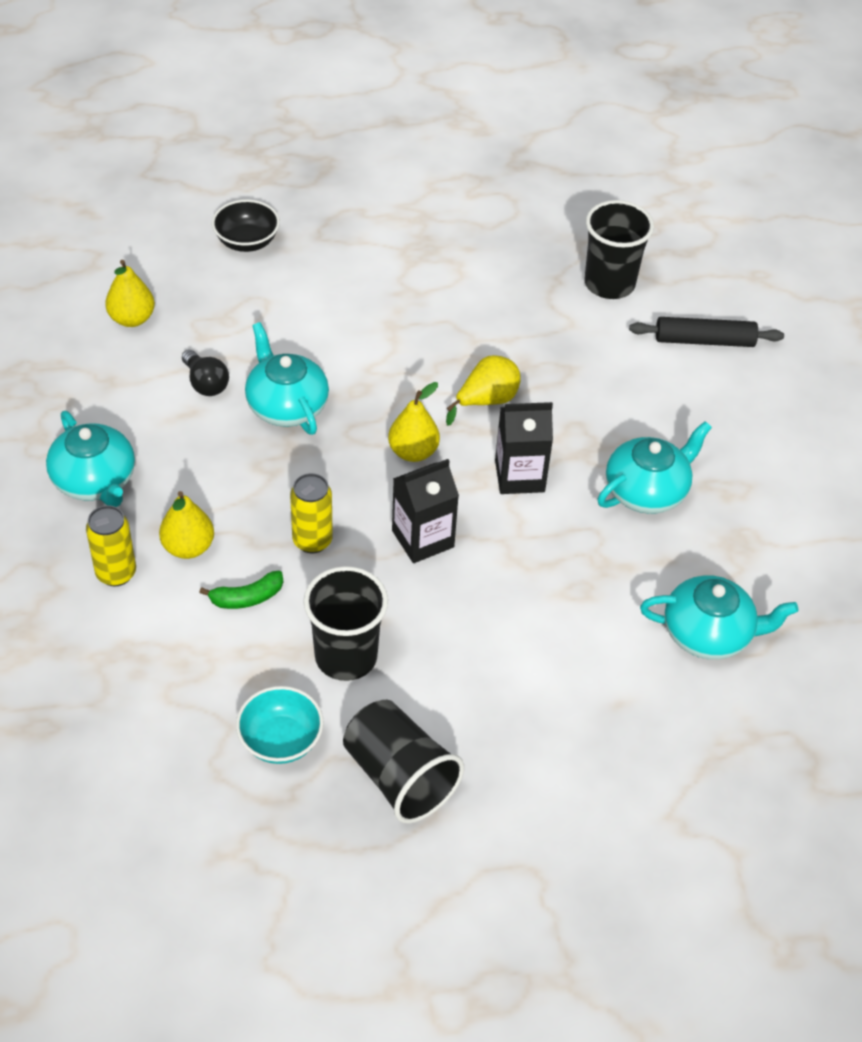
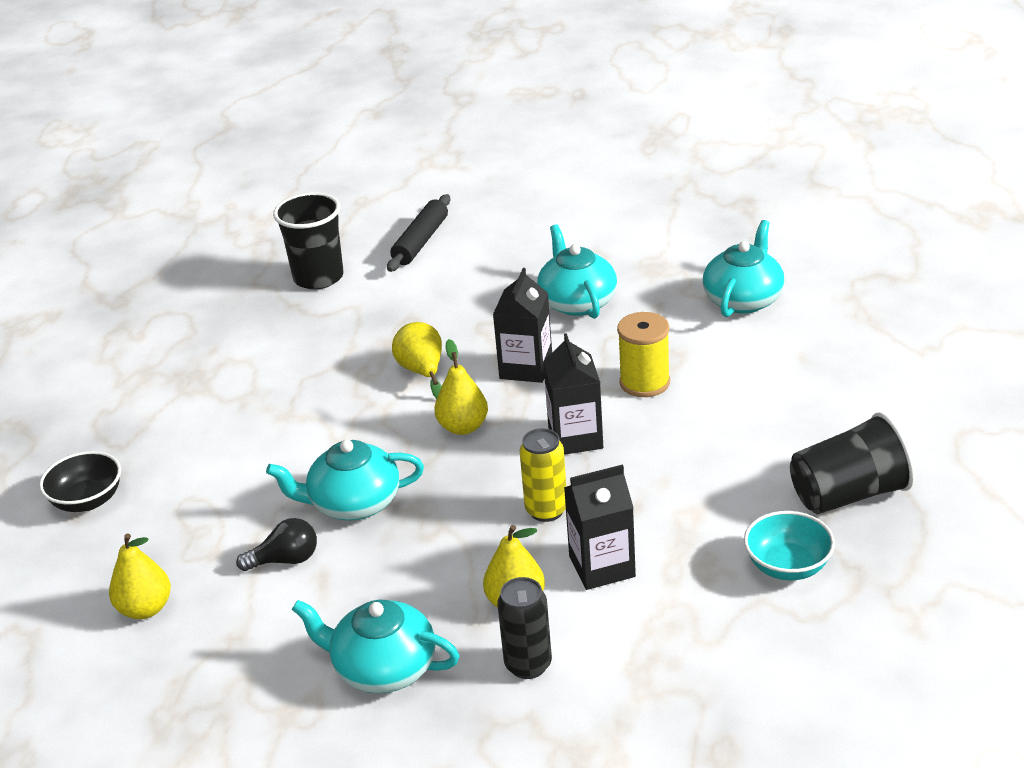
camera: 65 degrees left, 15 degrees down
turquoise teapot [46,411,135,507] -> turquoise teapot turned 150 degrees counterclockwise [292,600,460,693]
yellow can [86,505,136,586] -> black can [497,577,552,679]
green banana [199,571,283,609] -> black carton [564,465,636,590]
black cup [303,566,388,681] -> none
none -> yellow spool [617,312,670,397]

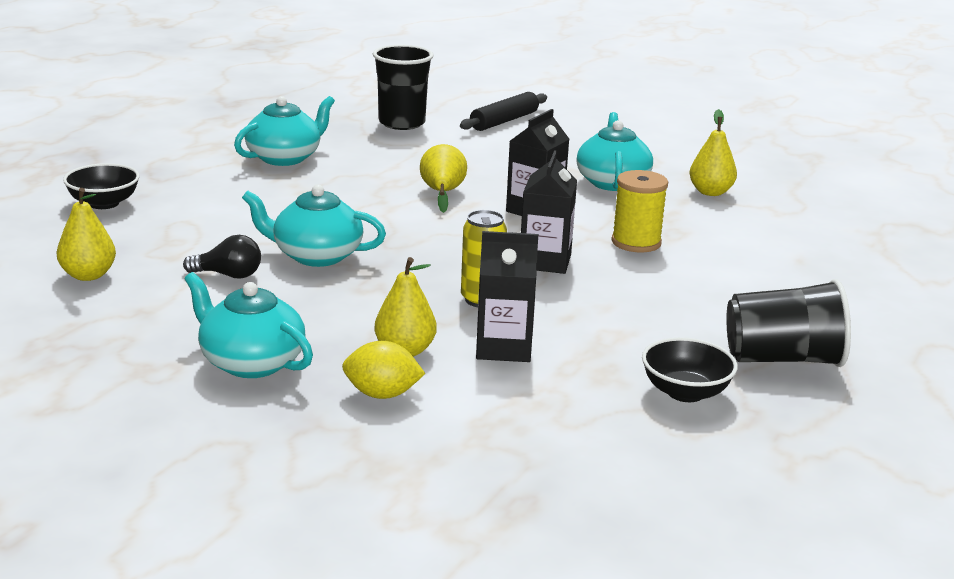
camera: 15 degrees right, 10 degrees down
yellow pear [434,339,488,435] -> yellow pear moved to [690,109,737,196]
black can [497,577,552,679] -> yellow lemon [342,341,425,399]
turquoise teapot [703,220,784,317] -> turquoise teapot moved to [234,96,335,166]
turquoise bowl [744,511,835,580] -> black bowl [642,337,738,402]

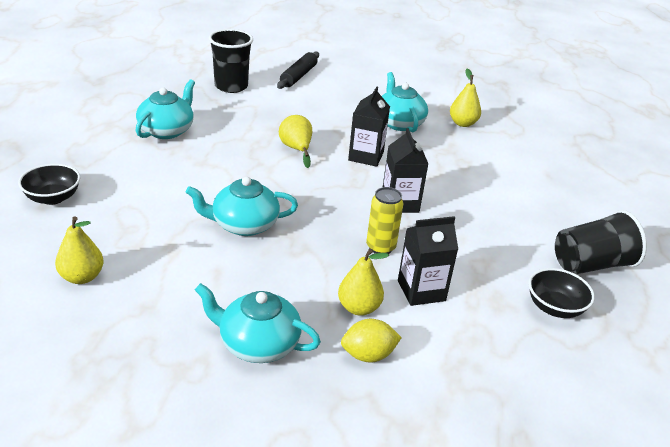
camera: 20 degrees left, 10 degrees up
black light bulb [183,235,261,279] -> none
yellow spool [611,170,668,252] -> none

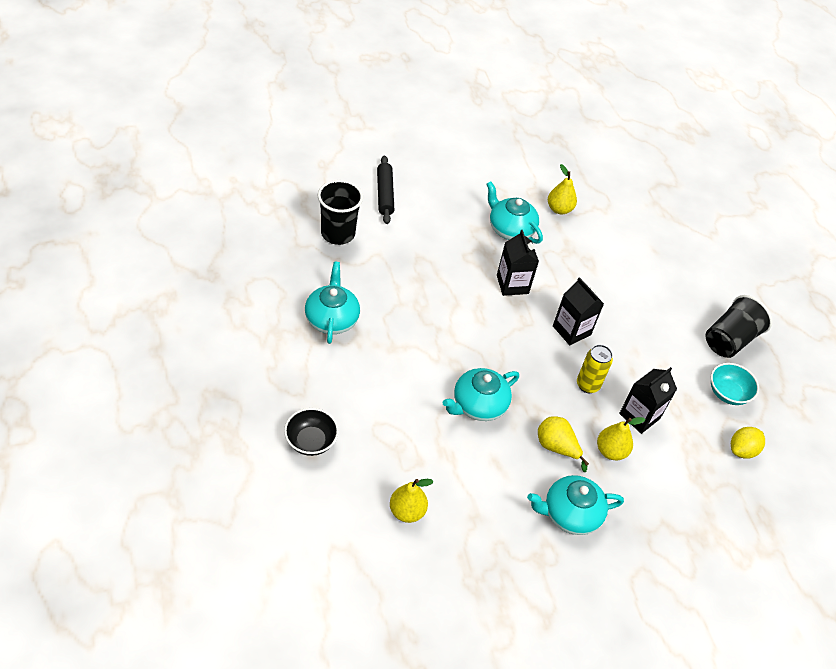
camera: 30 degrees left, 15 degrees up
yellow pear [279,115,312,168] -> yellow pear moved to [538,416,589,472]
yellow lemon [341,319,402,362] -> yellow lemon moved to [731,427,765,459]
black bowl [529,268,595,318] -> turquoise bowl [711,363,759,405]

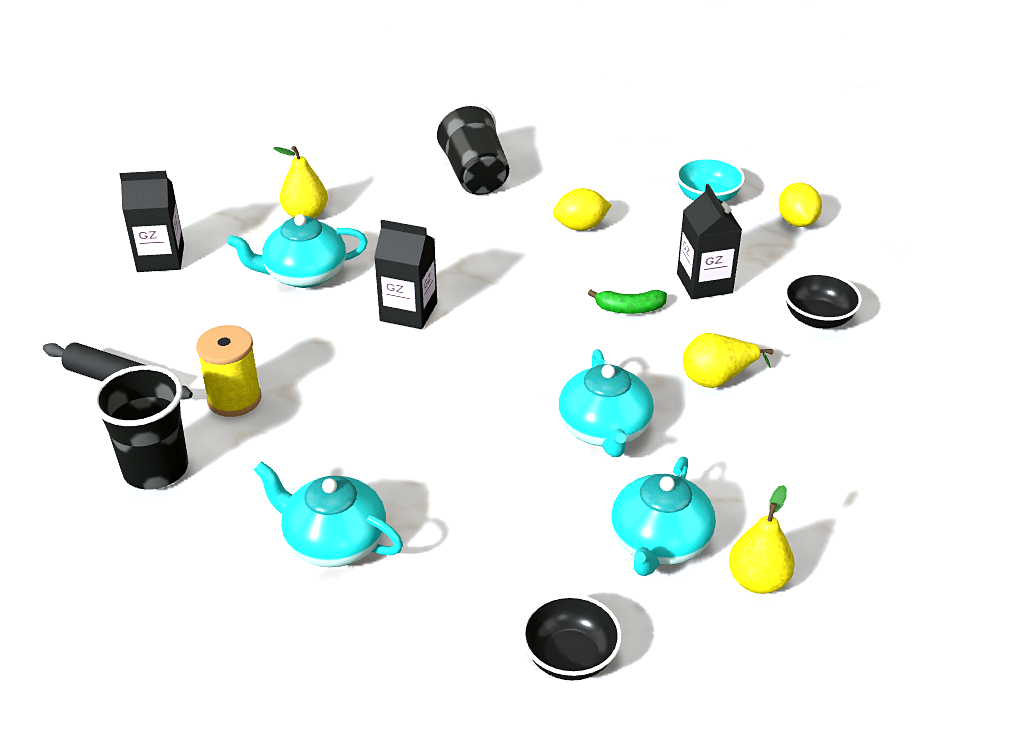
camera: 55 degrees left, 10 degrees down
turquoise teapot [527,475,624,535] -> turquoise teapot moved to [611,456,716,576]
black carton [553,277,604,345] -> black carton moved to [120,171,184,272]
yellow can [577,345,613,393] -> green banana [588,290,667,314]
yellow pear [597,417,645,460] -> none
black cup [705,295,773,358] -> black cup moved to [434,102,509,195]
none -> yellow spool [196,325,262,417]
none -> yellow lemon [553,188,611,231]
none -> black bowl [784,272,862,328]

